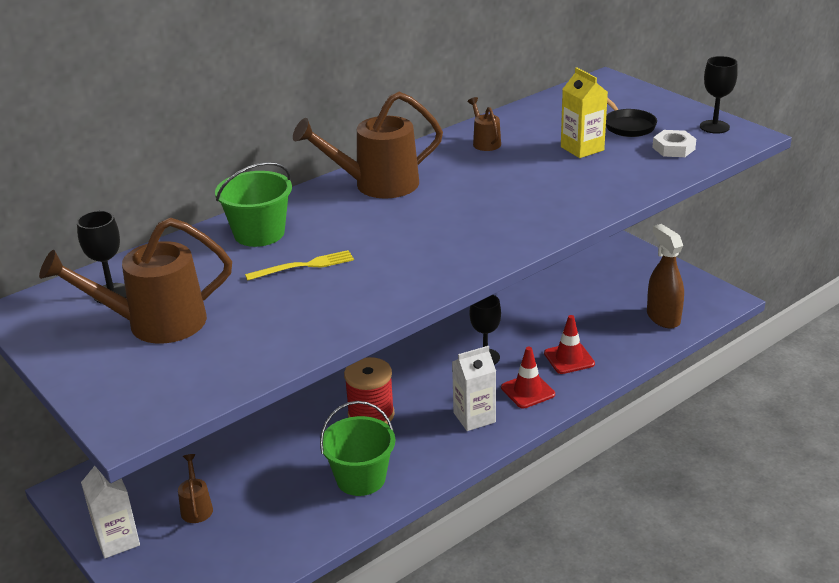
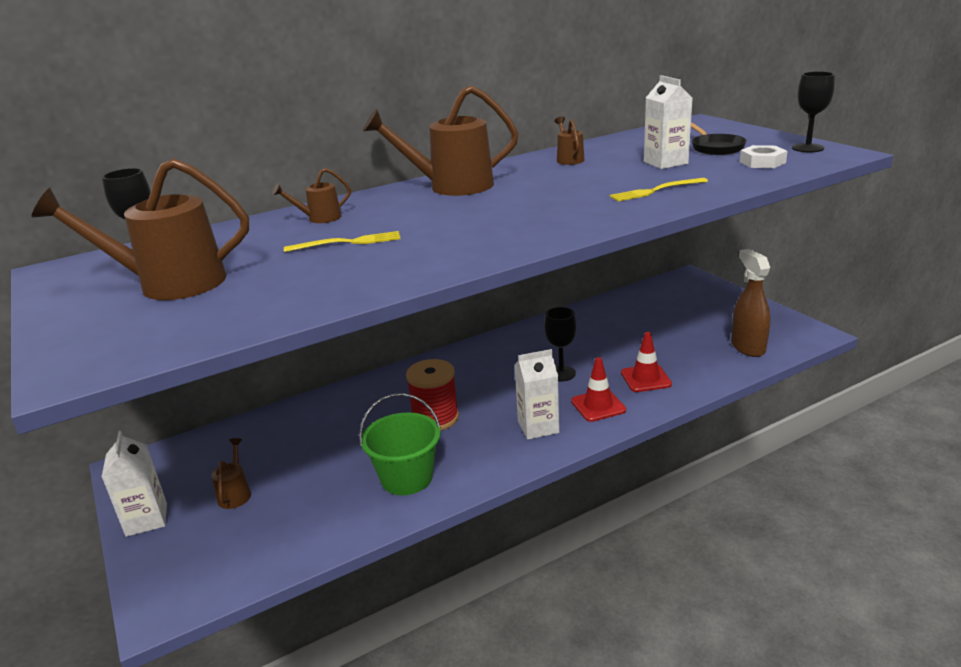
camera: 10 degrees right, 5 degrees down
green bucket [215,162,292,247] -> brown watering can [272,168,351,223]
yellow carton [561,67,608,158] -> white carton [644,75,692,169]
none -> yellow fork [609,178,708,202]

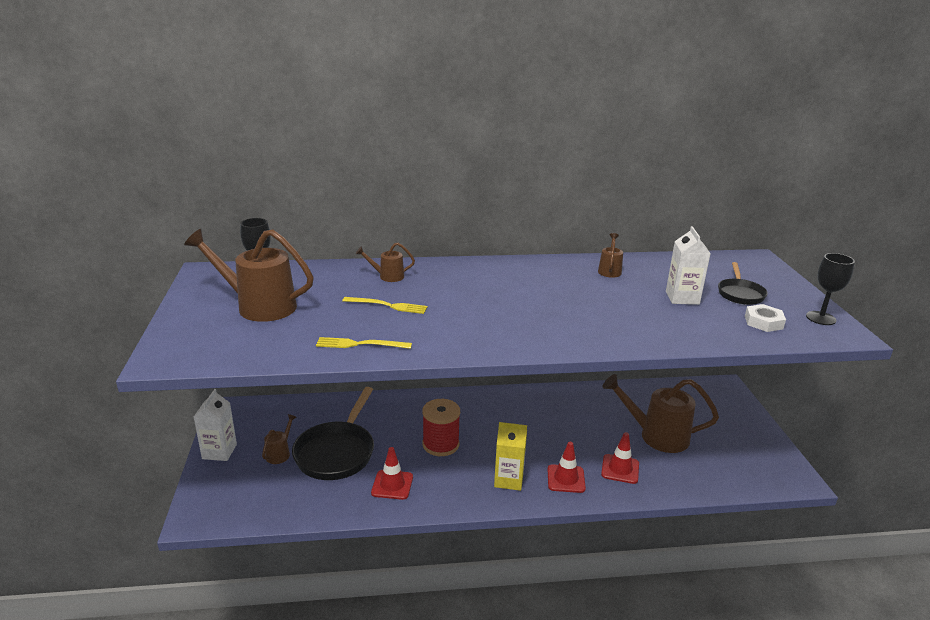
camera: 20 degrees right, 0 degrees up
green bucket [359,393,441,495] -> red traffic cone [371,447,413,500]
brown watering can [363,85,519,196] -> brown watering can moved to [602,374,719,453]
white carton [514,349,559,440] -> yellow carton [494,422,527,491]
black goblet [544,307,576,381] -> none
yellow fork [609,178,708,202] -> yellow fork moved to [316,337,412,349]
brown spray bottle [731,249,770,357] -> none
none -> black pan [292,387,374,480]

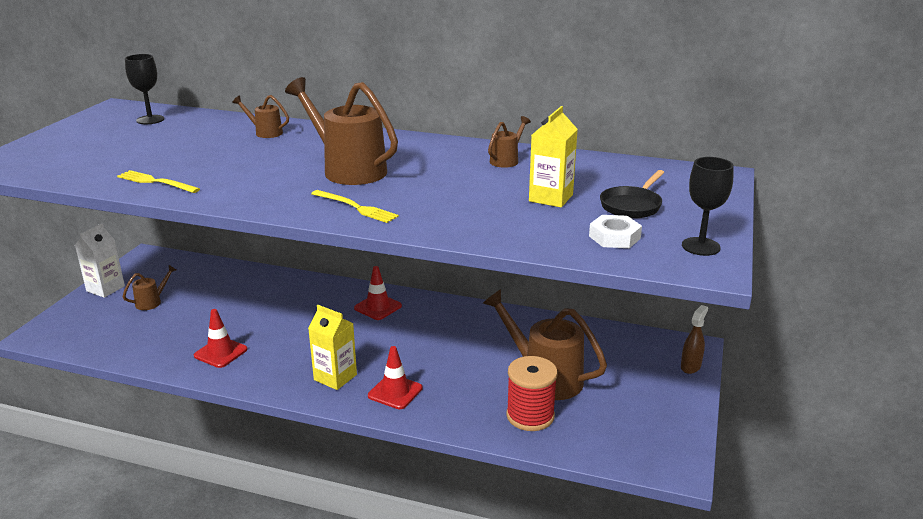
camera: 25 degrees right, 0 degrees up
brown watering can [184,229,314,322] -> brown watering can moved to [285,77,398,185]
black pan [292,387,374,480] -> none
yellow fork [342,297,428,314] -> yellow fork moved to [311,190,399,223]
red spool [422,399,460,456] -> red spool moved to [506,356,558,431]
red traffic cone [601,432,639,484] -> red traffic cone moved to [354,266,402,320]
white carton [666,226,711,305] -> yellow carton [529,106,578,208]
none -> brown spray bottle [681,305,708,374]

